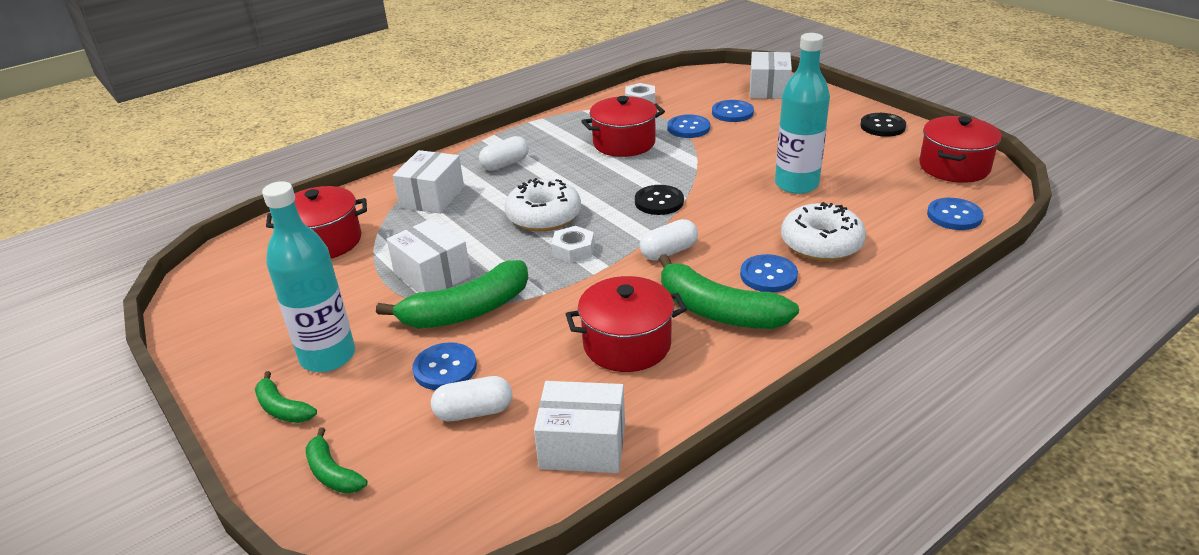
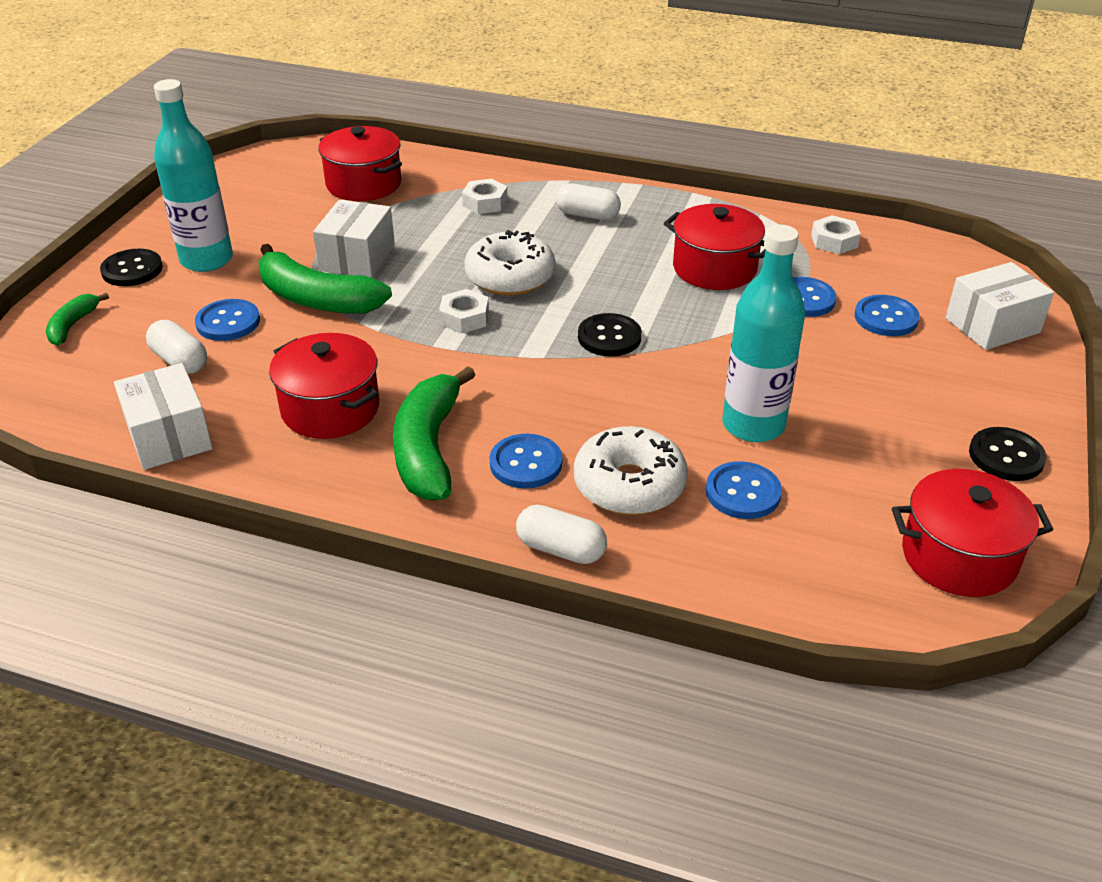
camera: 55 degrees right, 5 degrees up
green banana [255,371,317,423] -> black button [100,249,163,286]
white box [393,150,464,214] -> white nut [462,179,507,214]
white capsule [639,219,698,261] -> white capsule moved to [516,505,607,564]
blue button [927,198,983,230] -> blue button moved to [706,461,782,519]

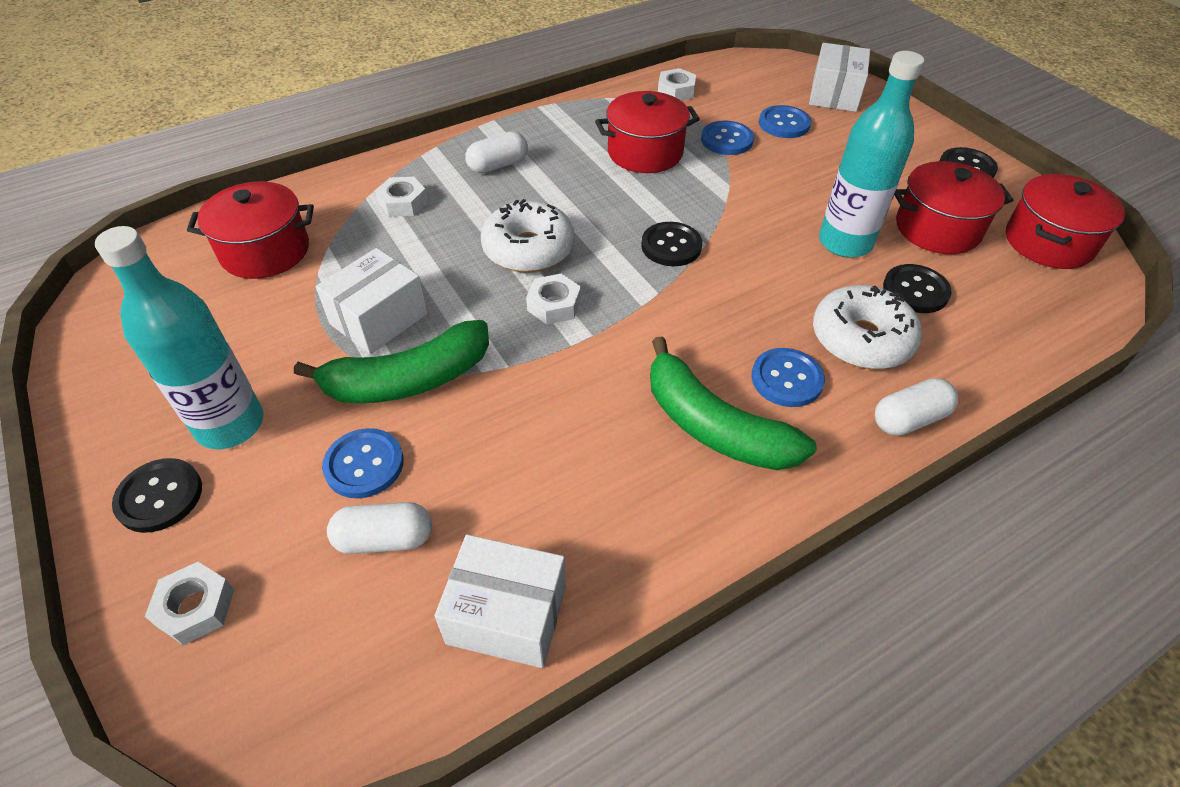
camera: 50 degrees left, 10 degrees up
green banana [46,293,109,345] -> white nut [145,562,235,645]
red pot [269,333,379,439] -> red pot moved to [894,161,1013,254]
white box [313,199,395,278] -> white box turned 75 degrees clockwise [316,248,428,354]
blue button [706,461,782,519] -> black button [883,264,952,313]

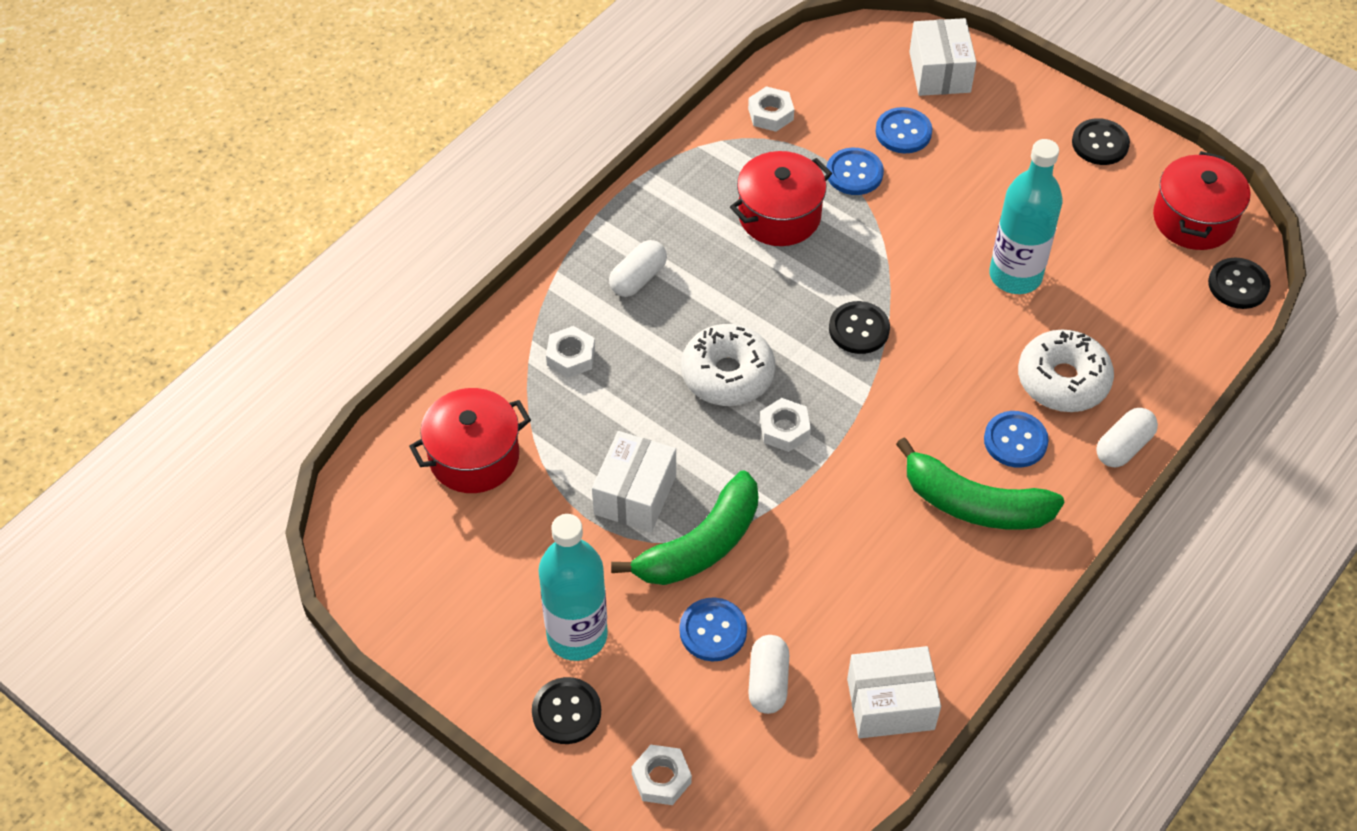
camera: 20 degrees left, 5 degrees up
white capsule [327,502,432,554] -> white capsule turned 60 degrees counterclockwise [748,635,789,714]
black button [883,264,952,313] -> black button moved to [1208,258,1270,309]
red pot [894,161,1013,254] -> none

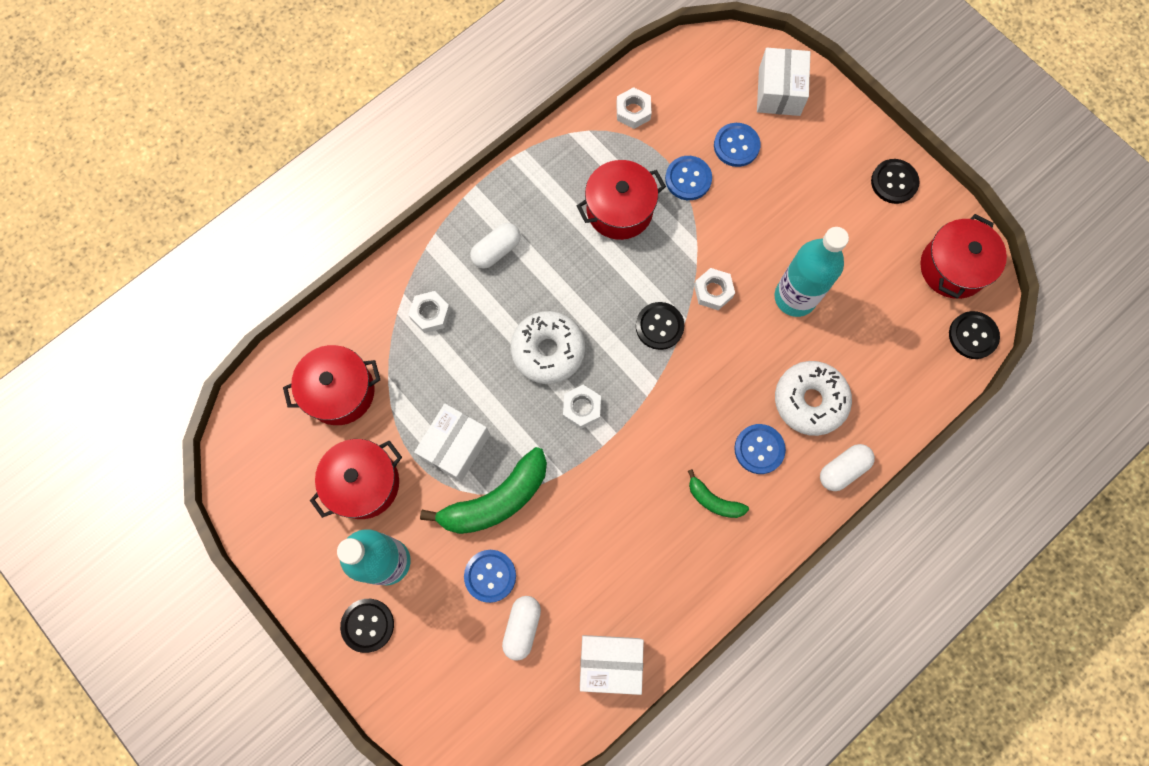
camera: 10 degrees right, 20 degrees up
white nut [631,745,692,805] -> white nut moved to [694,268,735,310]
green banana [896,437,1064,530] -> green banana [688,469,749,518], size x0.52
none -> red pot [310,439,402,519]

